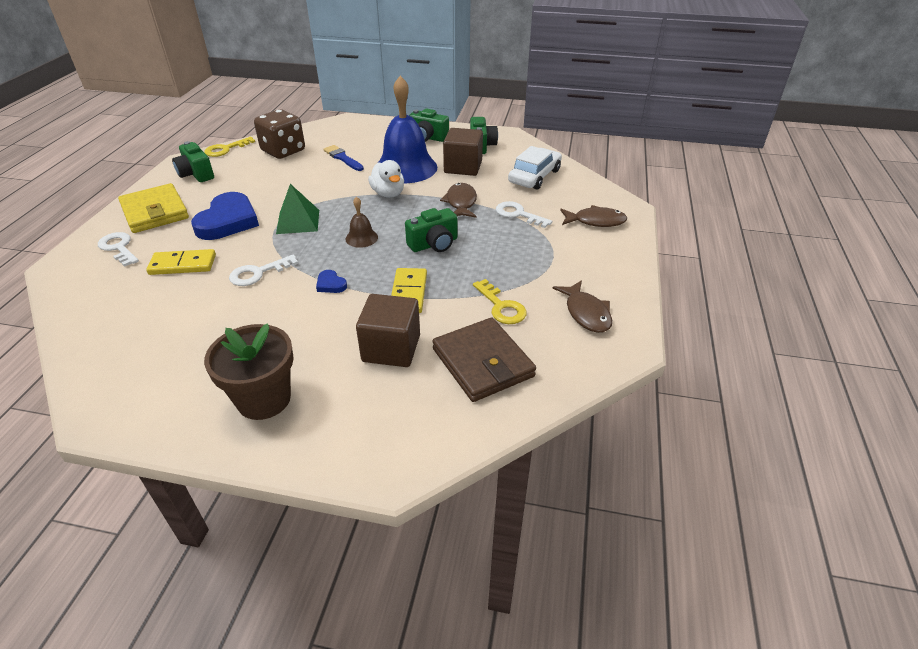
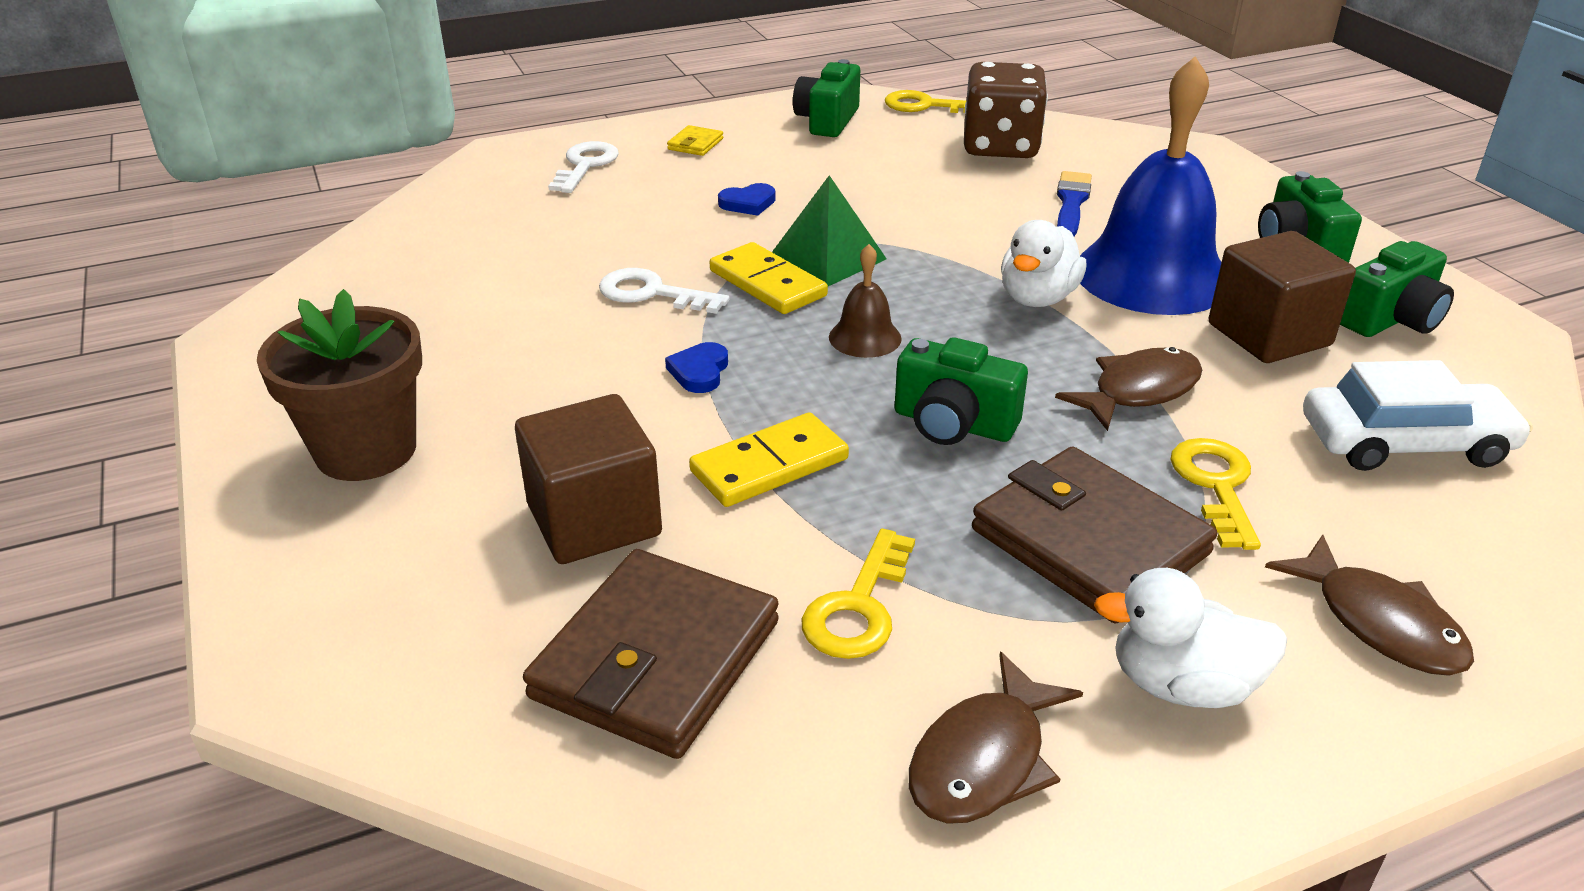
camera: 55 degrees right, 5 degrees down
yellow wallet [118,183,189,233] -> yellow wallet [667,125,723,156], size x0.42
yellow domino [146,249,216,275] -> yellow domino moved to [710,242,828,314]
blue heart [191,192,259,240] -> blue heart [718,183,775,216], size x0.43
white key [496,201,552,228] -> yellow key [1170,438,1261,550]
none -> brown wallet [972,446,1217,623]
none -> white duck [1094,568,1287,708]

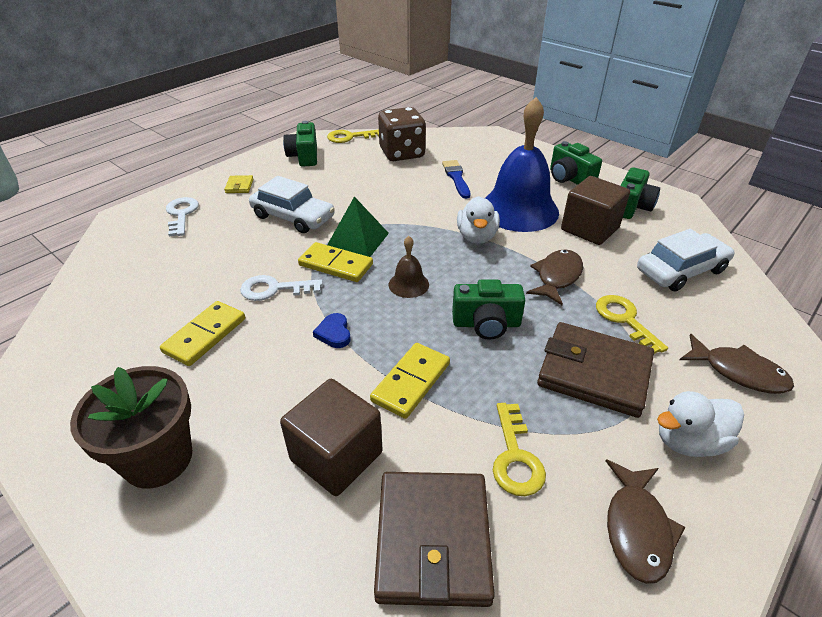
camera: 25 degrees left, 5 degrees up
blue heart [718,183,775,216] -> white car [249,176,335,233]
none -> yellow domino [160,301,245,366]

